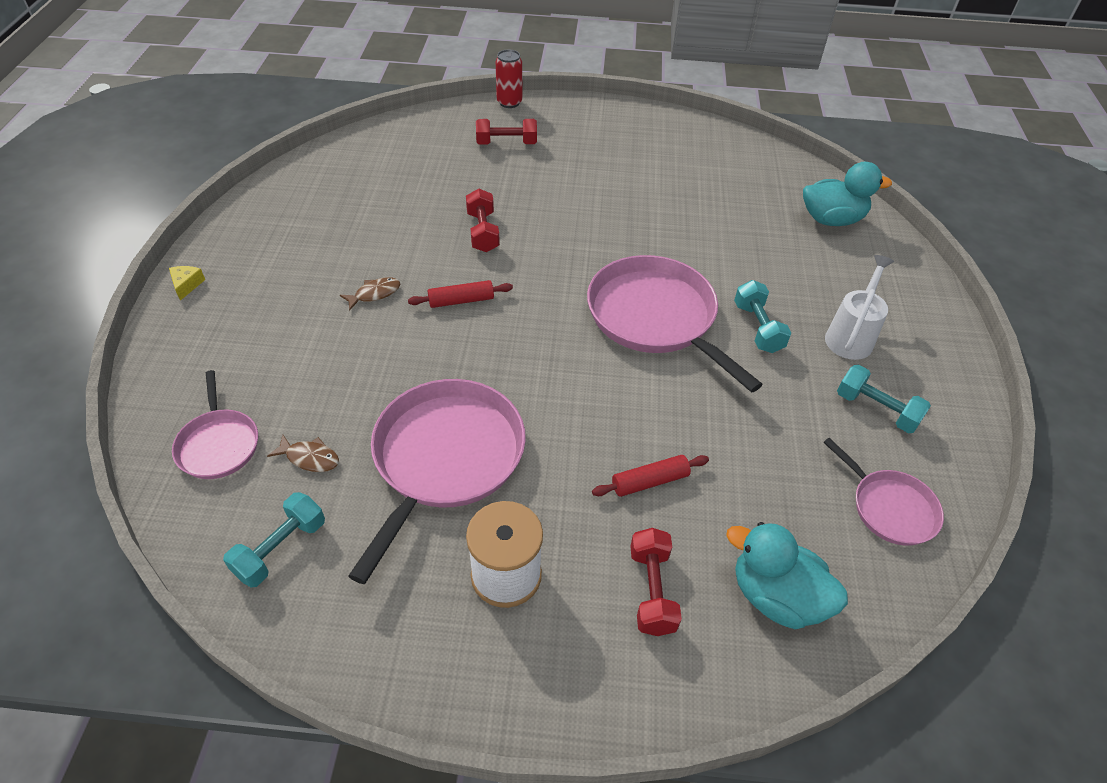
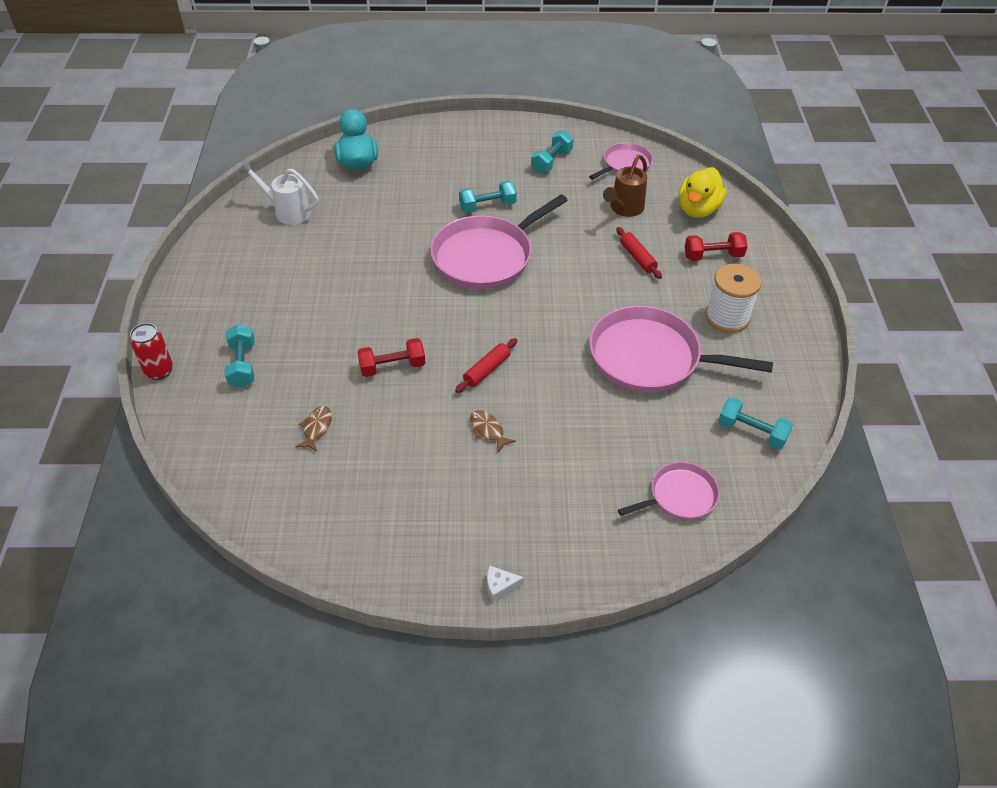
camera: 95 degrees left, 0 degrees up
yellow cheese [169,266,205,301] -> white cheese [487,566,524,602]
brown fish [267,435,339,472] -> brown fish moved to [296,406,332,452]
red rolling pin [408,280,513,308] -> red rolling pin turned 60 degrees clockwise [455,338,517,393]
red dumbbell [476,119,537,145] -> turquoise dumbbell [225,324,254,388]
turquoise duck [726,522,848,629] -> yellow duck [679,167,727,218]
white watering can [825,255,894,360] -> white watering can moved to [240,162,319,225]
none -> brown watering can [603,155,647,217]

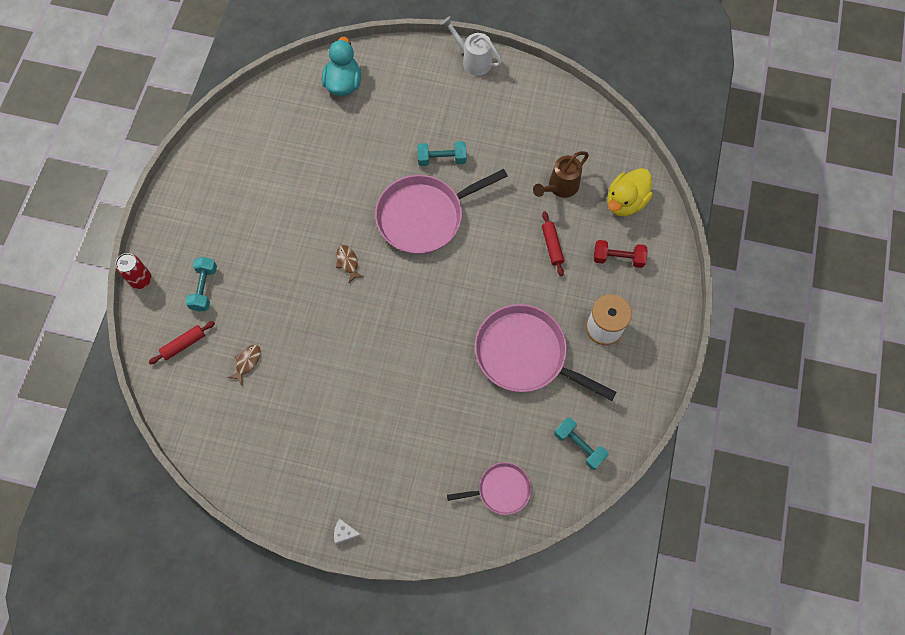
camera: 15 degrees right, 20 degrees up
white watering can [240,162,319,225] -> white watering can moved to [441,16,502,76]
red dumbbell [357,338,425,377] -> none
red rolling pin [455,338,517,393] -> red rolling pin moved to [149,321,215,364]
brown fish [470,410,516,452] -> brown fish moved to [336,245,364,283]
turquoise dumbbell [531,130,574,174] -> none
pink pan [589,143,653,180] -> none

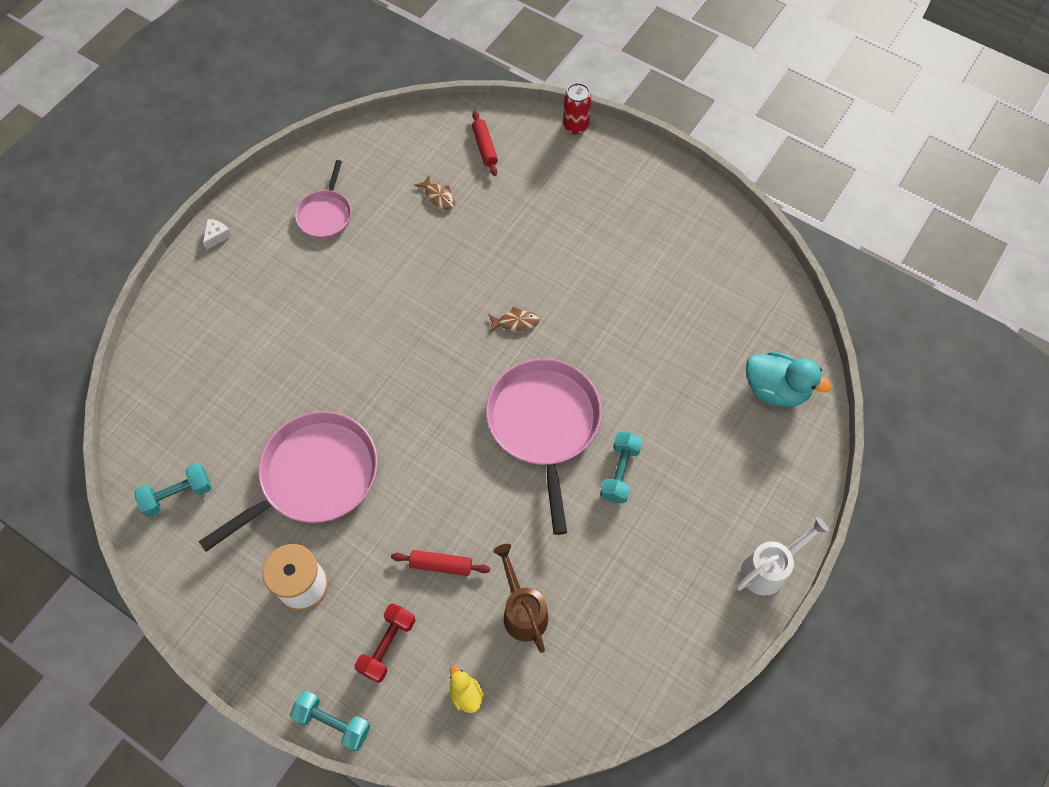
camera: 110 degrees right, 5 degrees down
turquoise dumbbell [185,257,217,312] -> turquoise dumbbell moved to [290,691,371,751]
pink pan [447,462,531,515] -> pink pan moved to [295,160,351,239]
yellow duck [607,168,653,216] -> yellow duck [450,665,484,713], size x0.52

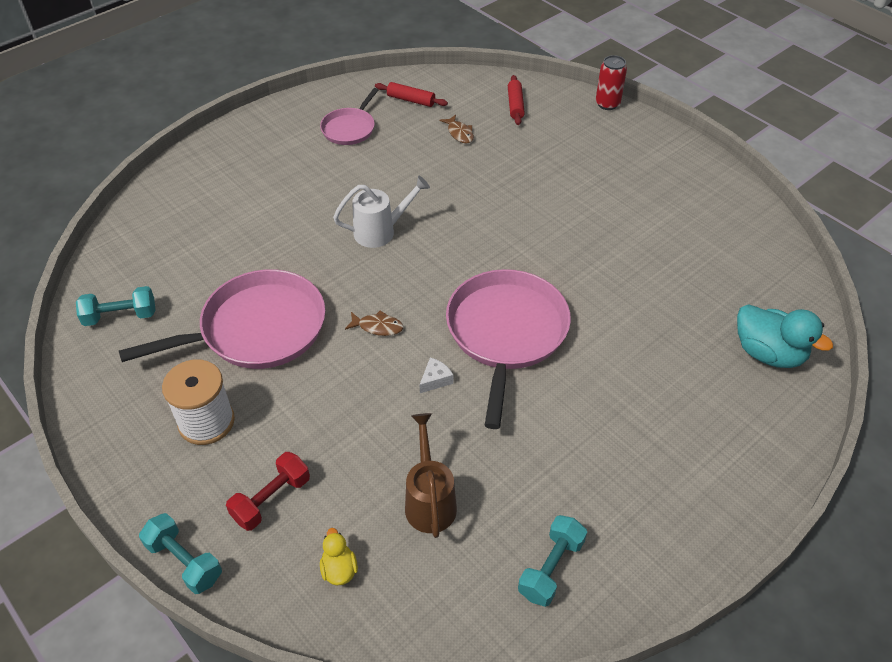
camera: 15 degrees right, 15 degrees down
white cheese [203,219,232,250] -> white cheese moved to [420,358,453,393]
red rolling pin [391,550,490,576] -> red rolling pin moved to [375,82,448,107]
brown fish [488,307,539,332] -> brown fish moved to [345,310,403,336]
turquoise dumbbell [600,432,643,503] -> turquoise dumbbell moved to [518,515,587,607]
white watering can [736,517,829,596] -> white watering can moved to [333,176,430,248]

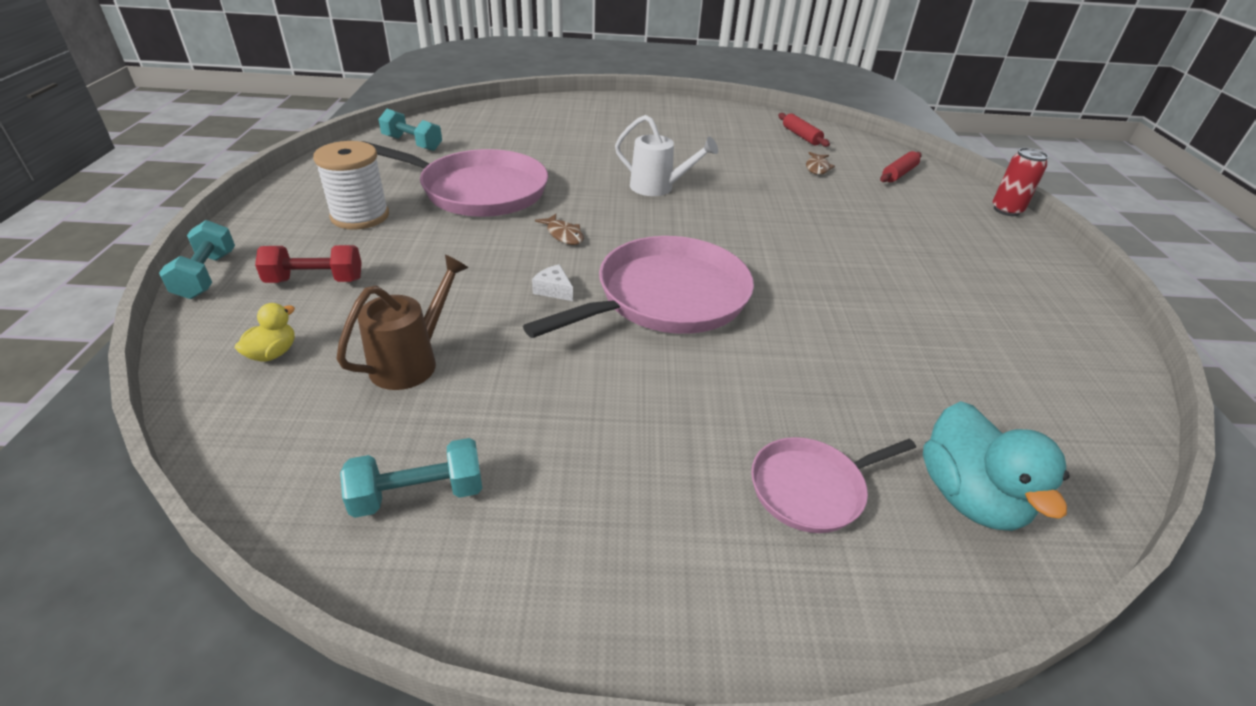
camera: 40 degrees right, 10 degrees down
pink pan [320,88,378,145] -> pink pan moved to [751,437,916,533]
white cheese [420,358,453,393] -> white cheese turned 135 degrees counterclockwise [532,264,573,301]

